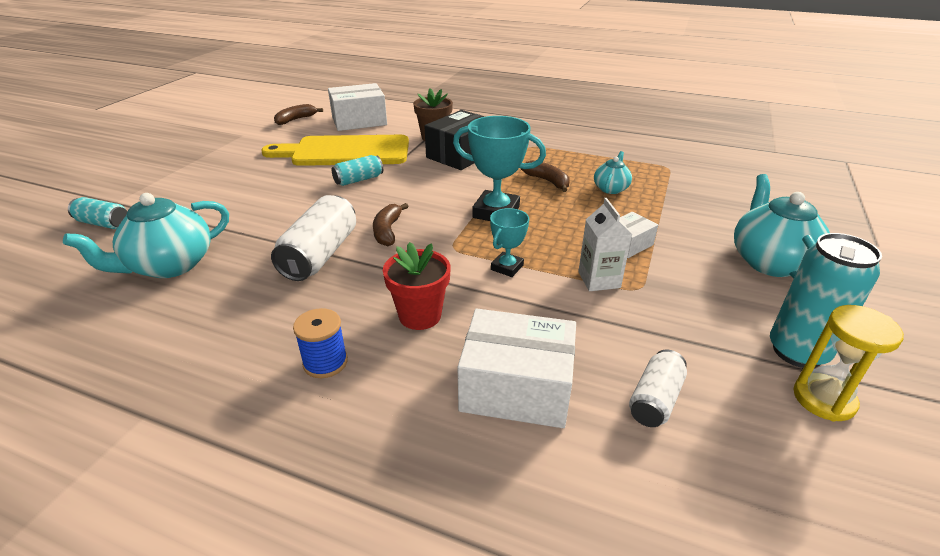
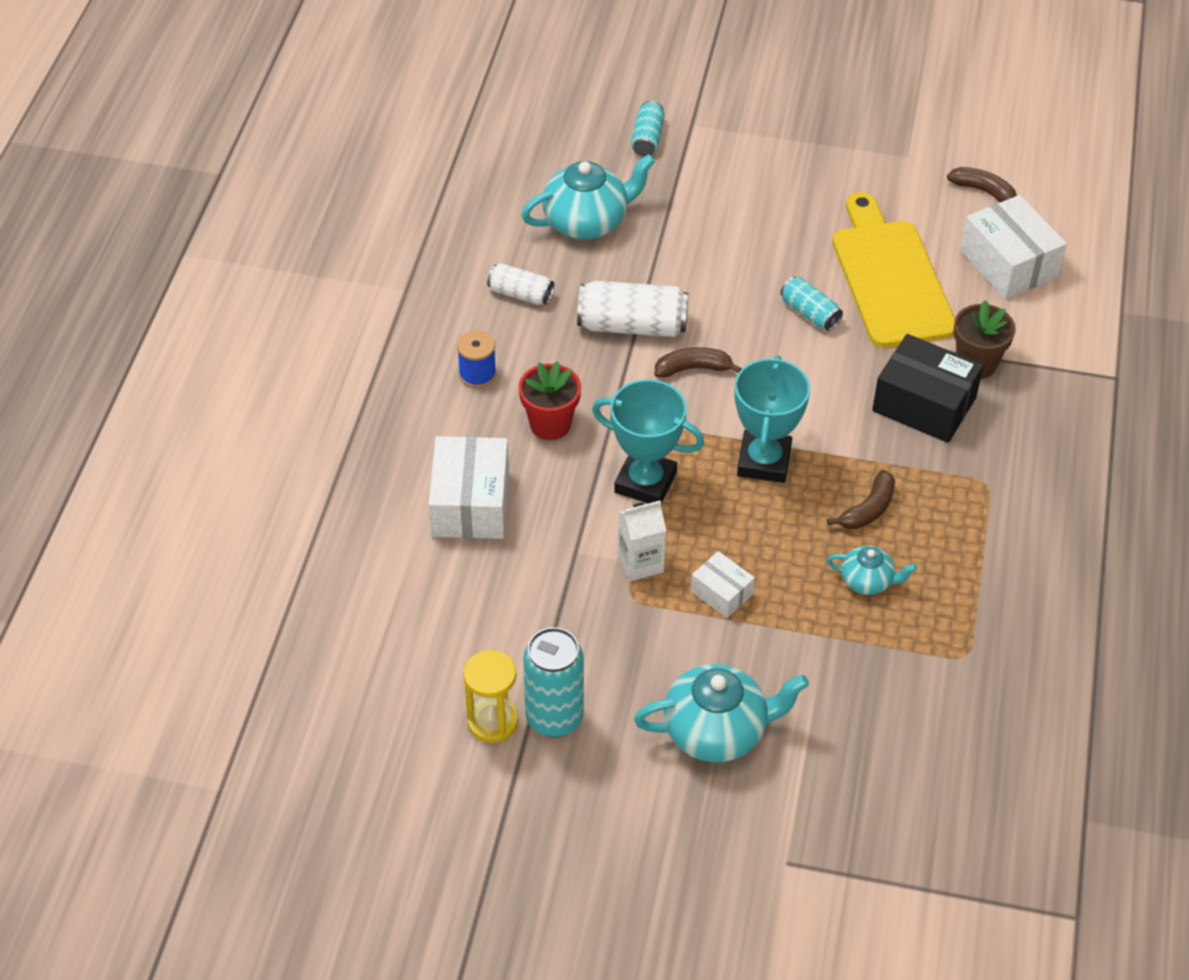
camera: 80 degrees right, 15 degrees up
turquoise teapot [63,193,229,278] -> turquoise teapot turned 120 degrees clockwise [522,154,655,239]
turquoise trophy [490,208,529,277] -> turquoise trophy [592,379,704,504], size x1.79
white can [629,350,687,427] -> white can moved to [487,263,554,305]

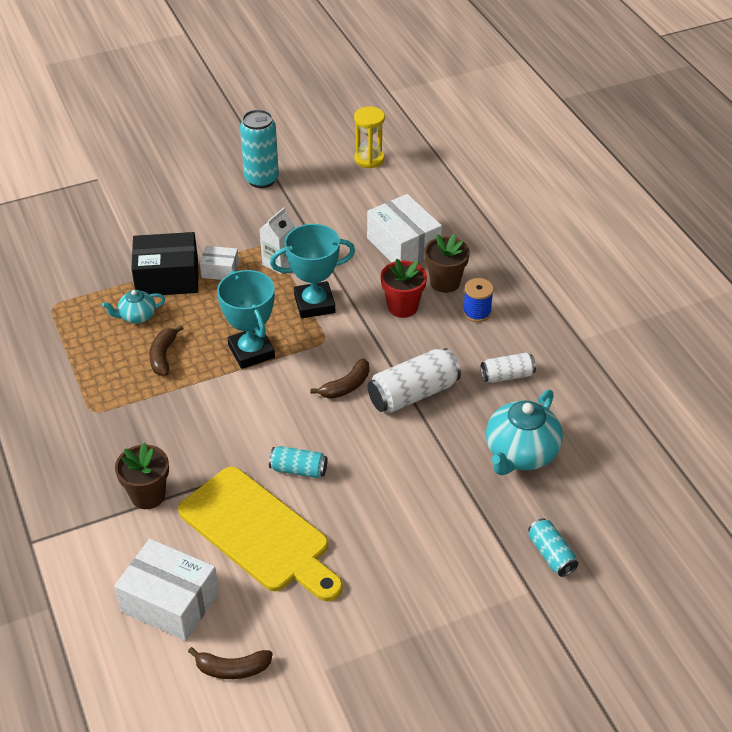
camera: 145 degrees right, 5 degrees down
yellow hourglass [463,650,518,743] -> yellow hourglass moved to [354,106,385,168]
turquoise teapot [634,664,809,762] -> none
black box [872,334,984,443] -> black box moved to [131,232,198,295]
none -> brown flower pot [424,234,470,293]

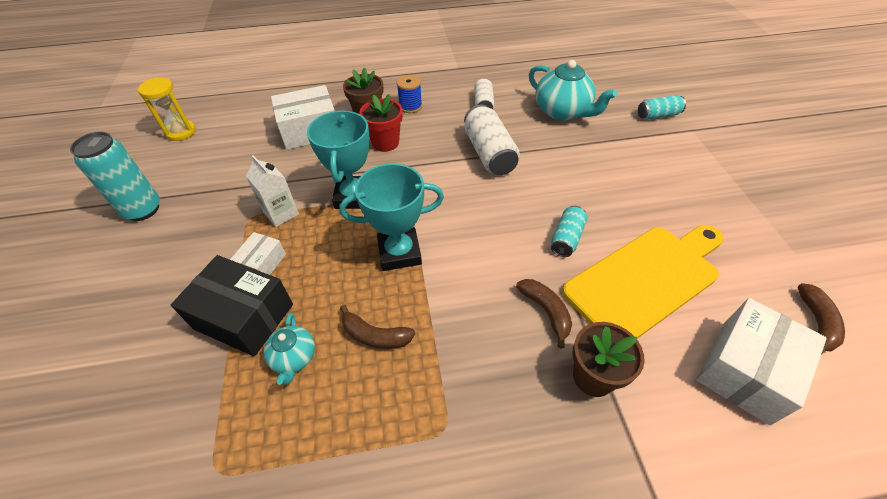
camera: 75 degrees left, 5 degrees up
black box [131,232,198,295] -> black box turned 75 degrees counterclockwise [171,255,293,356]
brown banana [311,358,369,399] -> brown banana moved to [516,279,572,348]

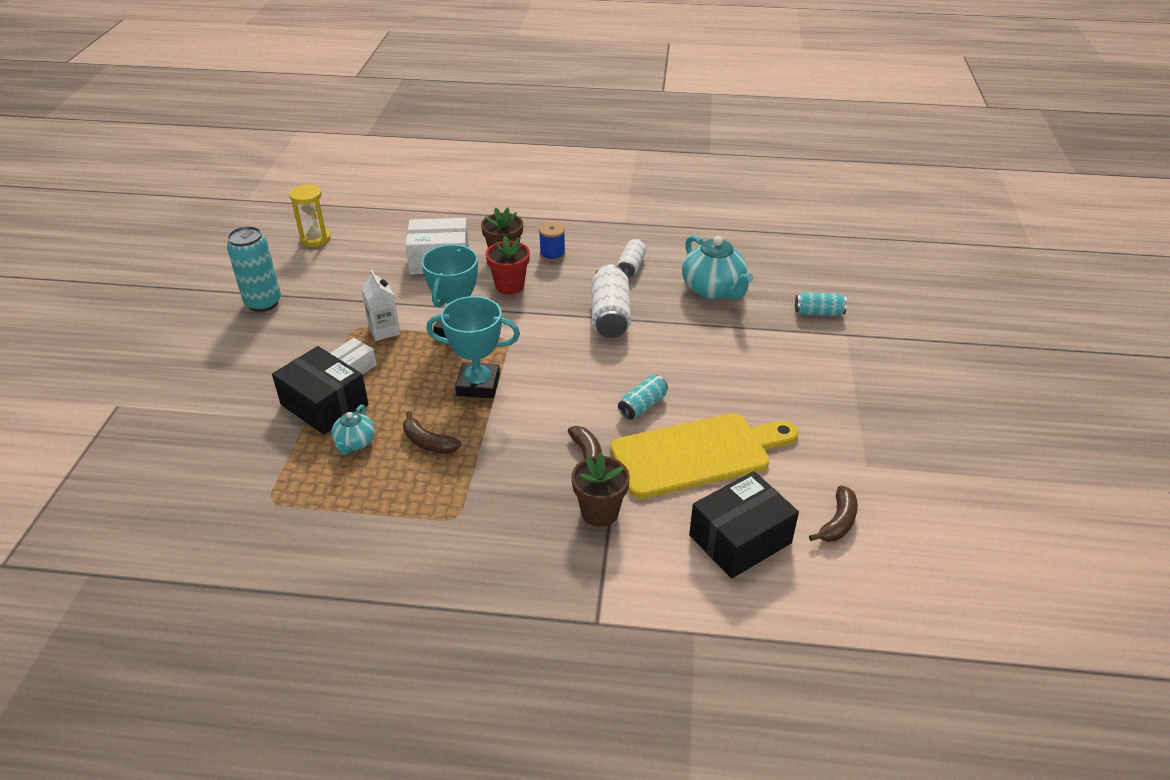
camera: 15 degrees right, 10 degrees down
white box [696,298,827,425] -> black box [689,471,799,578]

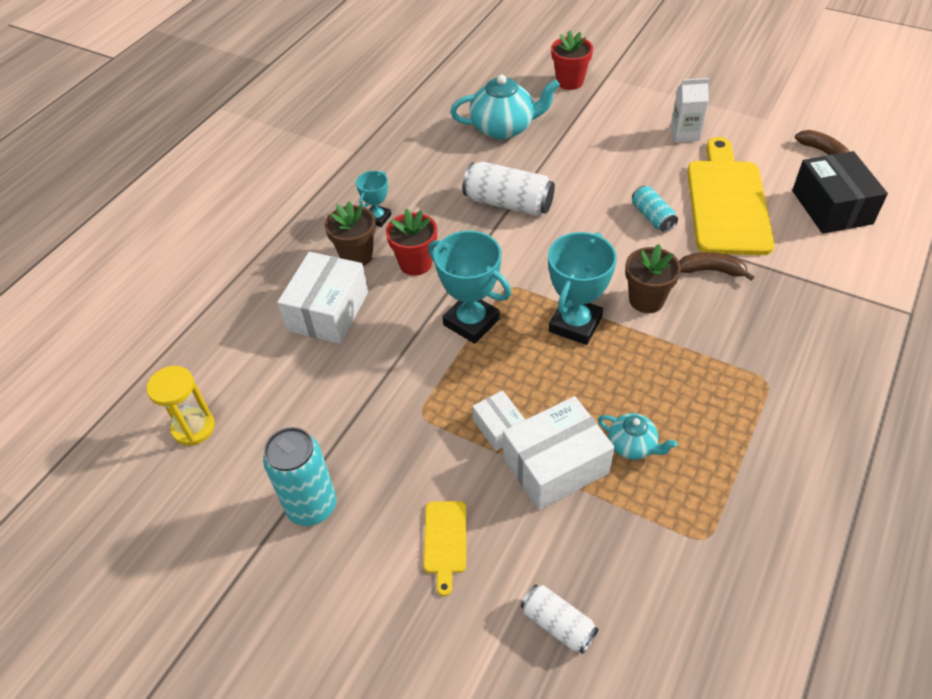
camera: 65 degrees left, 10 degrees up
black box [272,346,369,435] -> white box [503,396,614,510]
white carton [361,270,400,341] -> white carton moved to [670,78,709,142]
brown banana [403,411,462,454] -> none
blue spool [539,222,565,262] -> turquoise trophy [356,171,391,227]
brown flower pot [571,453,630,527] -> brown flower pot moved to [625,244,681,313]
white can [617,239,646,278] -> white can moved to [521,584,599,654]
turquoise can [795,292,847,316] -> red flower pot [551,30,593,90]
none -> yellow cutting board [424,501,466,596]

